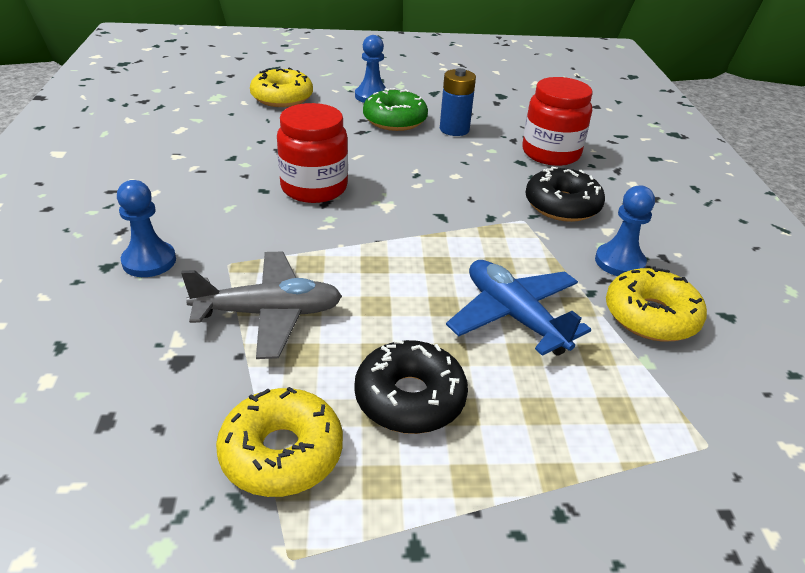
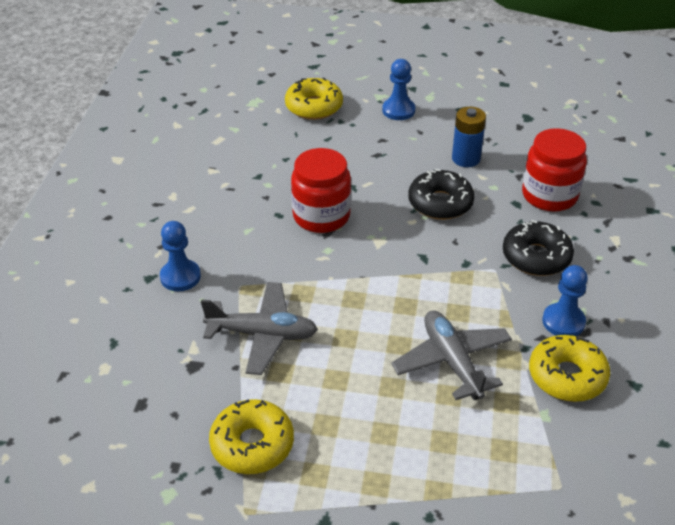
camera: 15 degrees right, 5 degrees up
black donut [354,340,468,434] -> black donut moved to [408,169,475,220]
green donut [363,88,428,131] -> none
blue plane [446,260,591,356] -> grey plane [391,310,512,400]

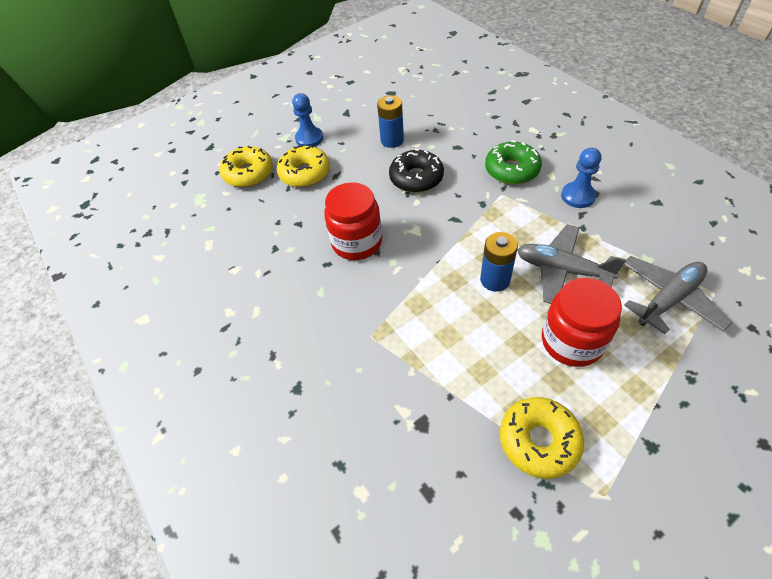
camera: 40 degrees left, 10 degrees up
blue pawn [160,221,201,291] -> none
grey plane [201,282,318,375] -> grey plane moved to [624,256,732,334]
black donut [503,220,574,276] -> green donut [485,140,542,185]
red jar [522,128,587,212] -> red jar moved to [542,278,622,367]
yellow donut [529,335,610,402] -> yellow donut moved to [277,145,330,187]
none -> blue battery [480,232,518,292]

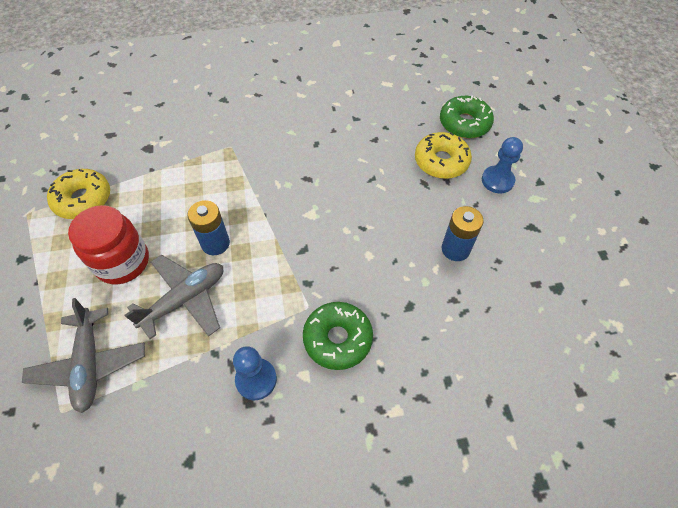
camera: 110 degrees right, 5 degrees up
yellow donut [220,146,273,187] -> green donut [440,95,494,139]
red jar [324,182,382,260] -> none
black donut [389,148,444,193] -> none

